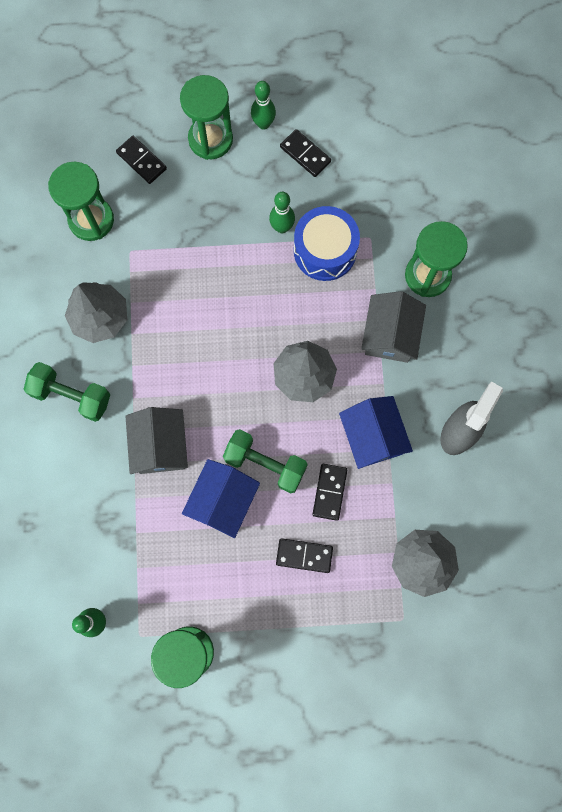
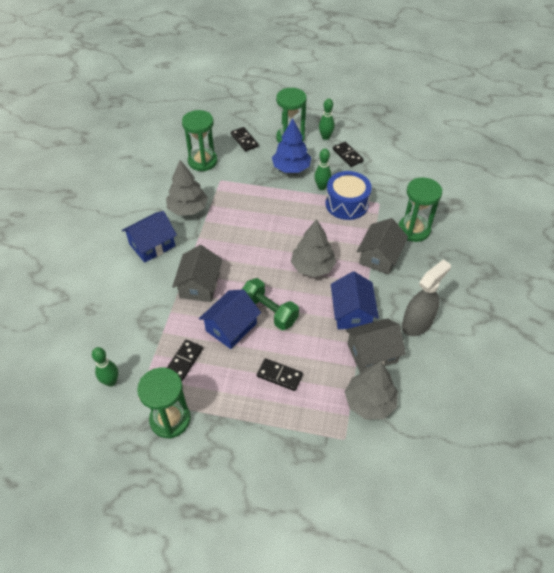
camera: 15 degrees right, 25 degrees down
green dumbbell [24,362,110,422] -> blue house [122,211,177,263]
black domino [313,464,347,521] -> black domino moved to [167,339,203,381]
none -> blue tree [272,118,311,173]
none -> grey house [345,318,406,373]

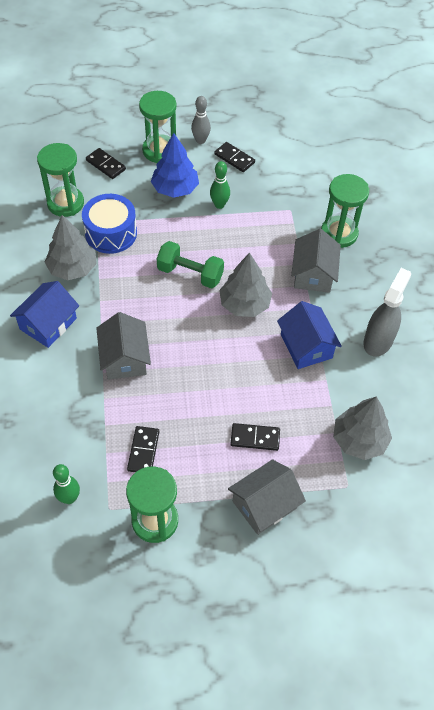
camera: 20 degrees left, 5 degrees up
blue house [199,289,261,349] -> none
green dumbbell [241,278,299,330] -> green dumbbell moved to [157,241,224,289]
green bowling pin [319,98,335,140] -> grey bowling pin [191,96,211,144]
blue drum [326,171,372,220] -> blue drum moved to [82,194,137,254]
grey house [345,318,406,373] -> grey house moved to [228,459,306,535]

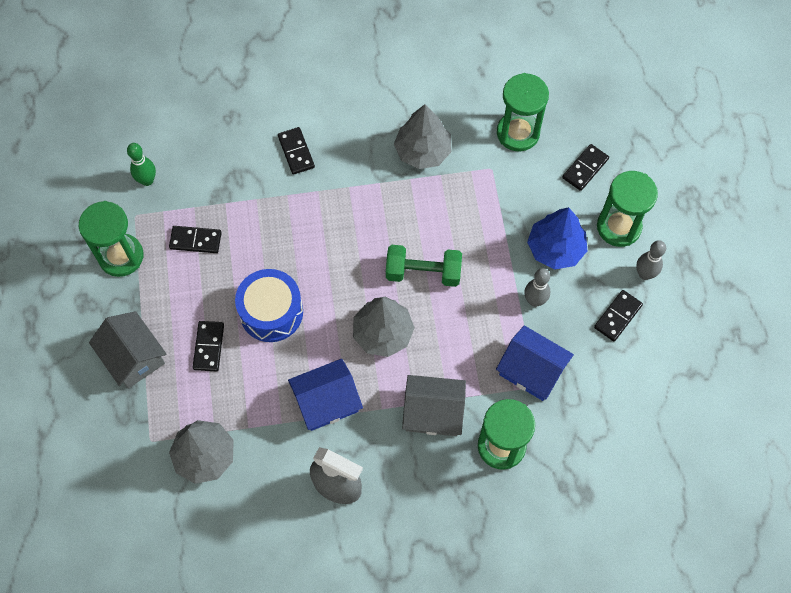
camera: 90 degrees right, 10 degrees up
blue house [10,281,79,348] -> blue house moved to [496,325,574,401]
blue drum [82,194,137,254] -> blue drum moved to [235,269,303,342]
grey house [96,312,151,380] -> none
green dumbbell [157,241,224,289] -> green dumbbell turned 75 degrees clockwise [386,245,462,287]
green bowling pin [210,161,230,209] -> grey bowling pin [524,268,551,307]
none -> black domino [278,127,315,175]

